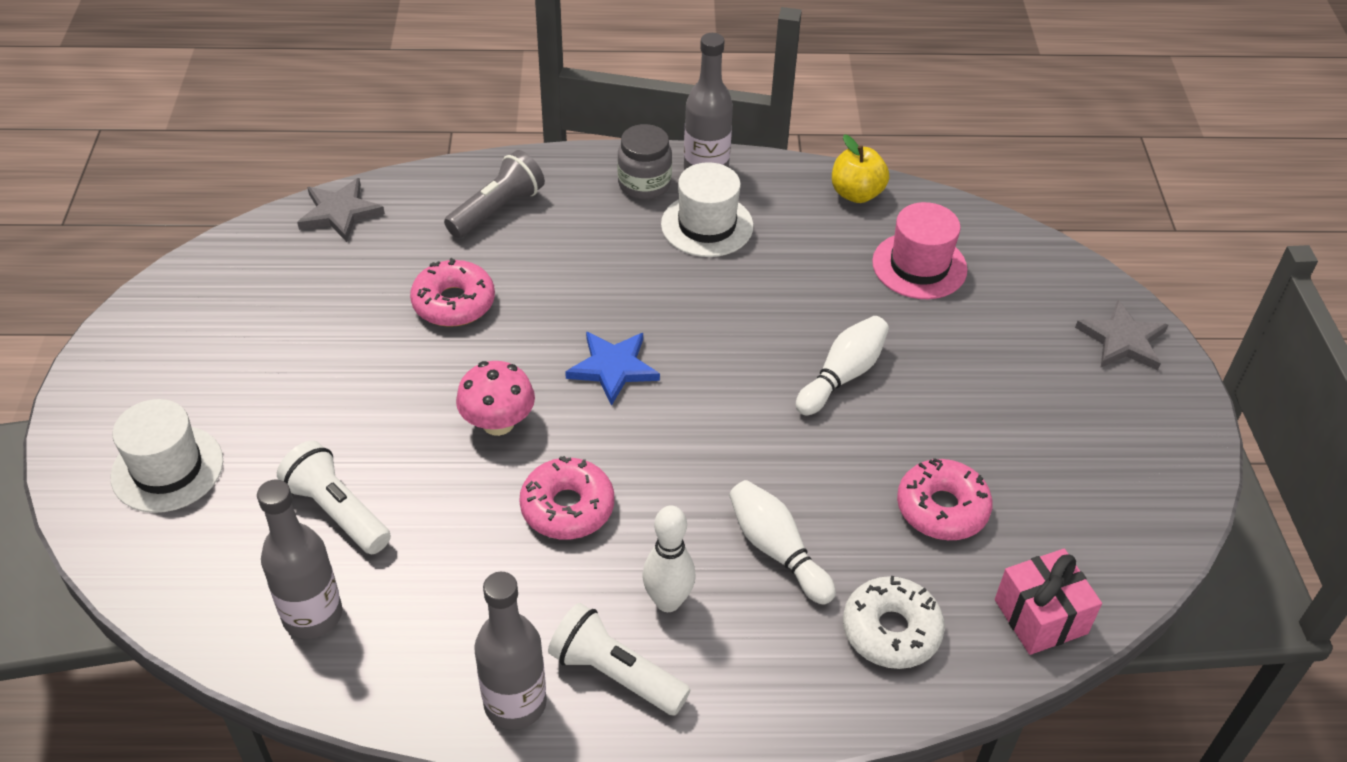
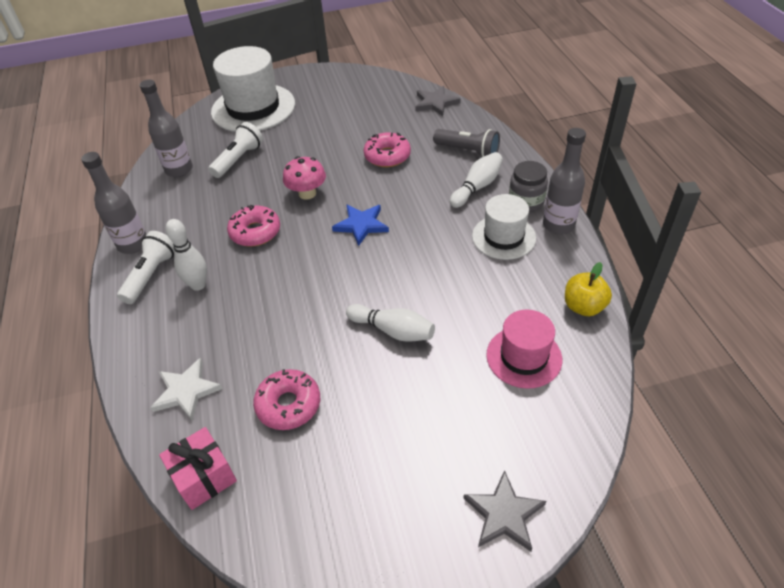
camera: 80 degrees right, 0 degrees up
white hat [111,399,223,513] -> white hat [211,46,295,132], size x1.69
white bowling pin [729,480,836,604] -> white bowling pin moved to [450,152,503,208]
white donut [843,576,945,669] -> white star [150,358,223,420]

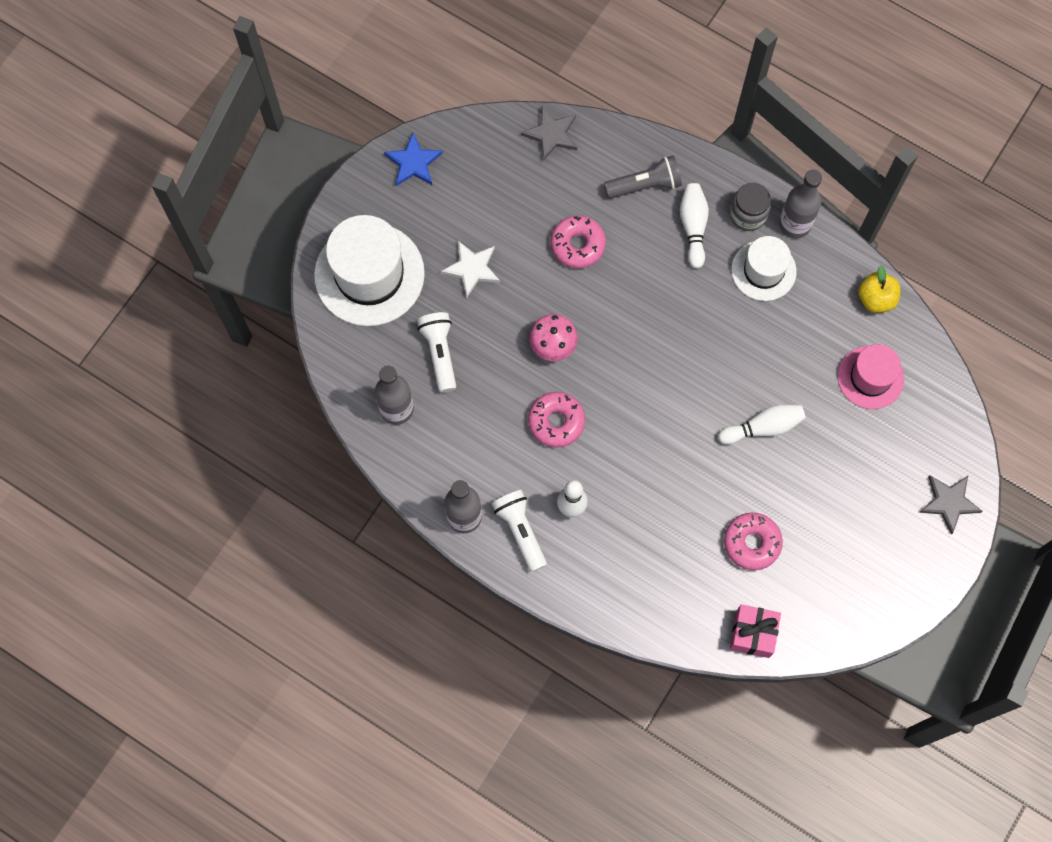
camera: 45 degrees left, 25 degrees up
white star [150,358,223,420] -> white star moved to [441,241,500,297]
blue star [332,205,389,246] -> blue star moved to [384,133,443,186]

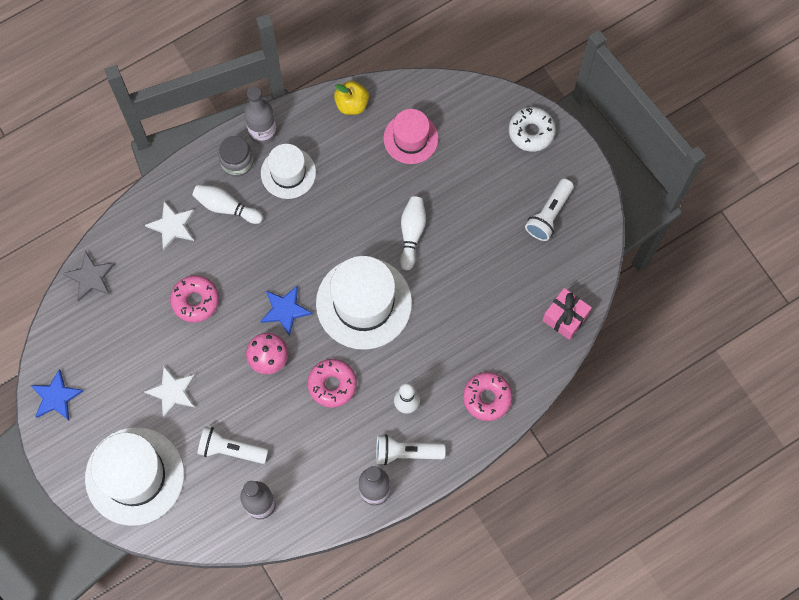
camera: 65 degrees left, 0 degrees up
grey flashlight [604,155,682,199] -> white star [145,201,195,251]
pink donut [724,513,783,570] -> pink donut moved to [463,372,512,421]
grey star [919,476,982,535] -> white donut [509,107,556,152]
none -> blue star [260,285,312,337]
none -> white hat [316,256,412,350]
none -> white flashlight [525,179,574,241]

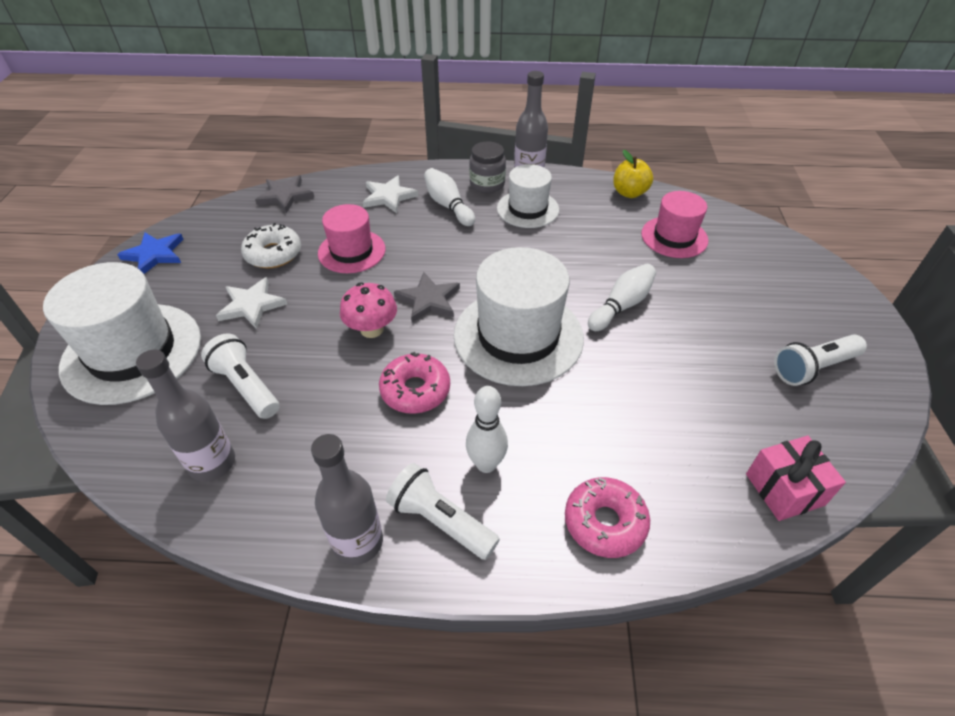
camera: 35 degrees right, 25 degrees down
pink donut [170,275,219,323] -> pink hat [318,204,385,273]
blue star [260,285,312,337] -> grey star [394,272,460,322]
white donut [509,107,556,152] -> white donut moved to [241,223,301,268]

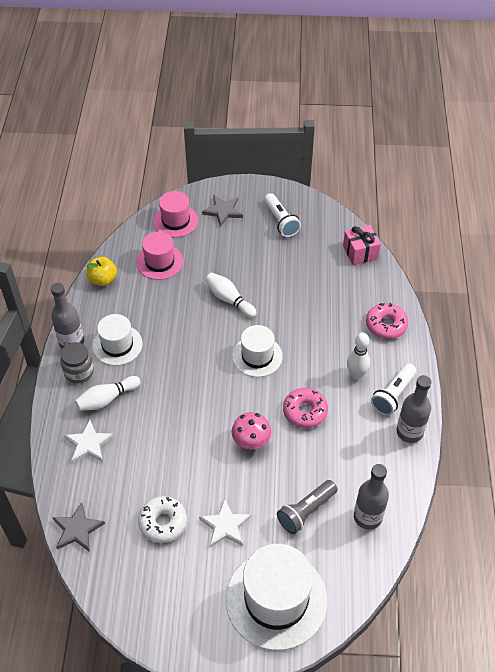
camera: 90 degrees left, 5 degrees up
blue star [117,232,184,274] -> none
white flashlight [201,333,280,419] -> grey flashlight [277,480,338,534]
pink hat [318,204,385,273] -> pink hat moved to [153,191,198,237]
grey star [394,272,460,322] -> grey star moved to [202,195,243,227]
white hat [454,247,584,386] -> white hat [232,325,283,377], size x0.59

